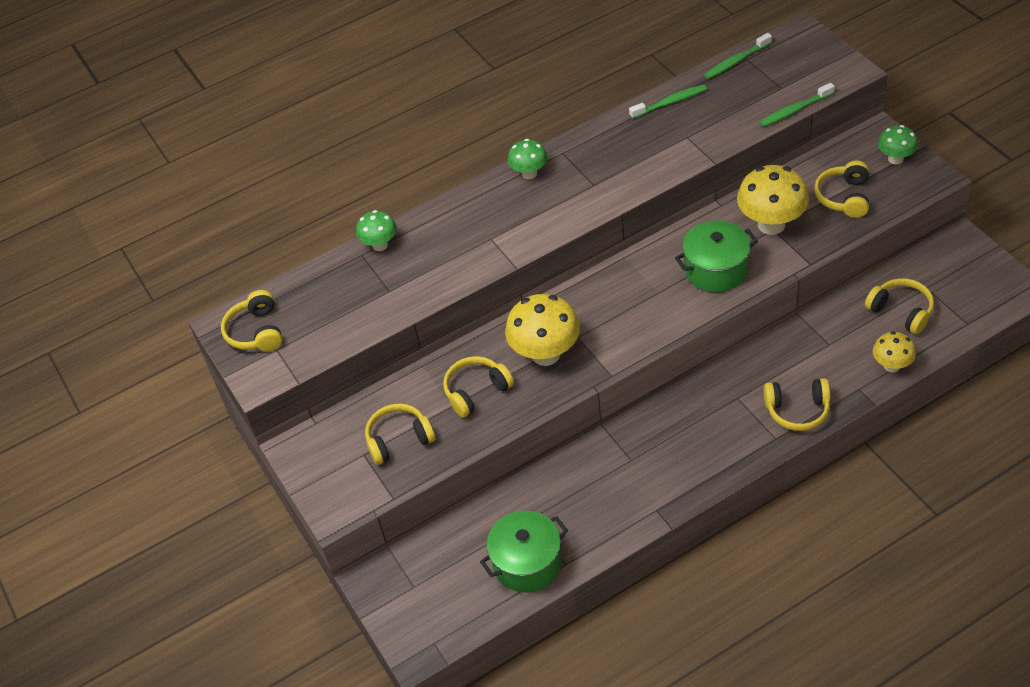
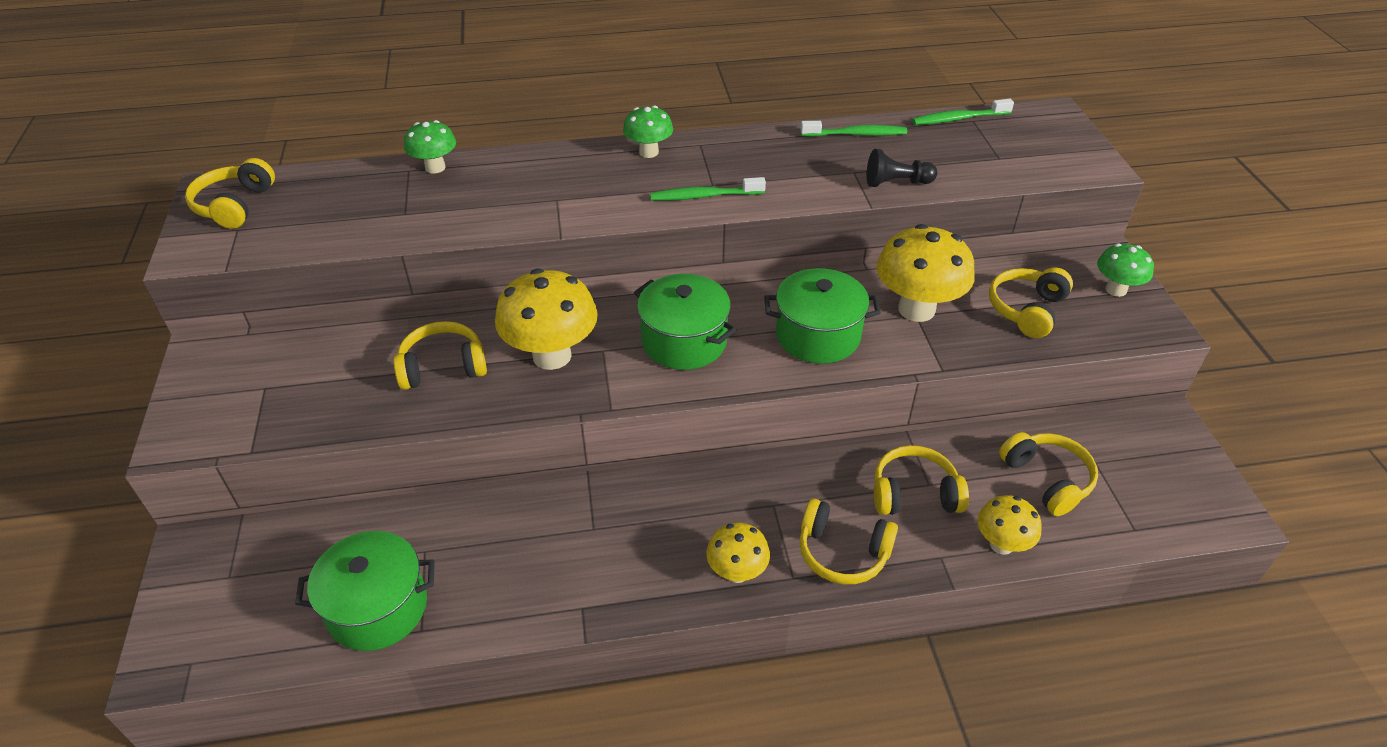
camera: 15 degrees right, 5 degrees down
yellow headphones [365,404,435,465] -> yellow headphones moved to [874,445,969,515]
green toothbrush [760,83,835,127] -> green toothbrush moved to [650,177,766,201]
none -> green pot [634,274,736,370]
none -> yellow mushroom [706,523,770,583]
none -> black pawn [867,149,937,187]

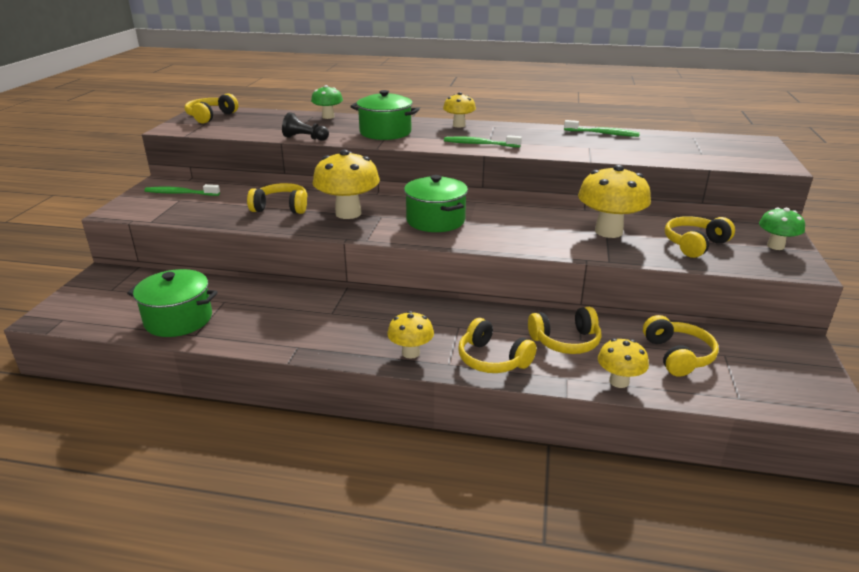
camera: 20 degrees right, 15 degrees down
green mushroom [623,106,673,158] -> yellow mushroom [443,92,476,128]
green pot [764,268,881,364] -> green pot moved to [350,90,419,140]
black pawn [867,149,937,187] -> black pawn moved to [282,112,329,141]
yellow headphones [874,445,969,515] -> yellow headphones turned 150 degrees clockwise [528,307,601,354]
green toothbrush [912,99,1014,125] -> green toothbrush moved to [144,184,220,196]

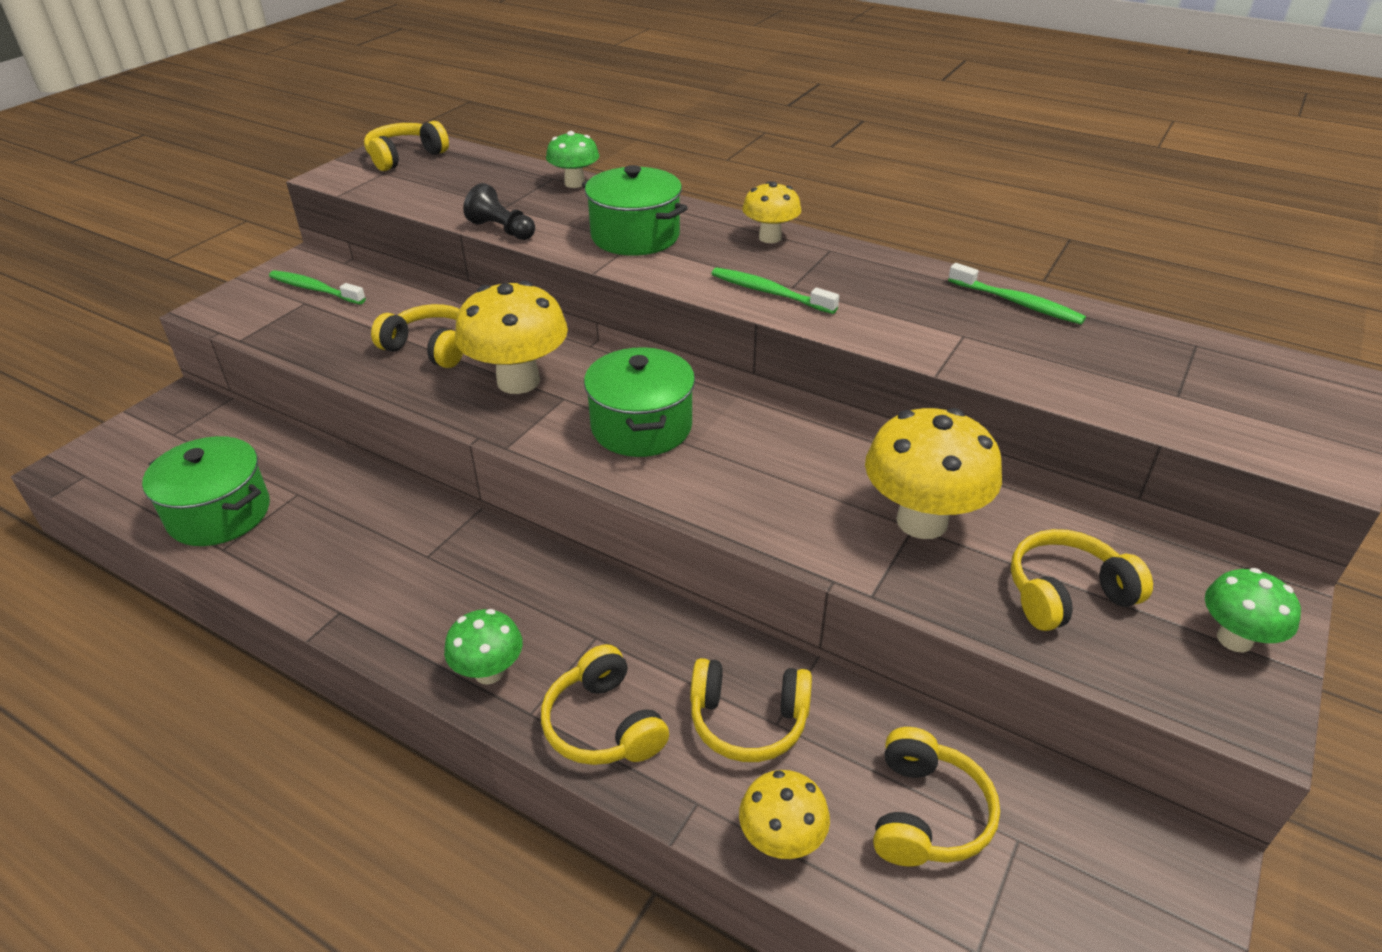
camera: 20 degrees right, 10 degrees up
yellow mushroom [387,311,434,359] -> green mushroom [444,609,523,685]

